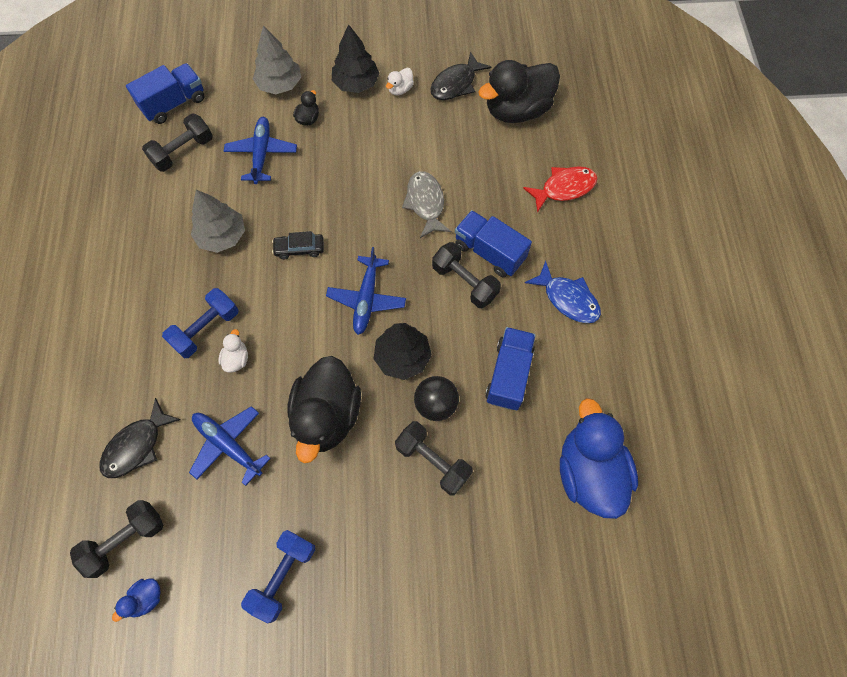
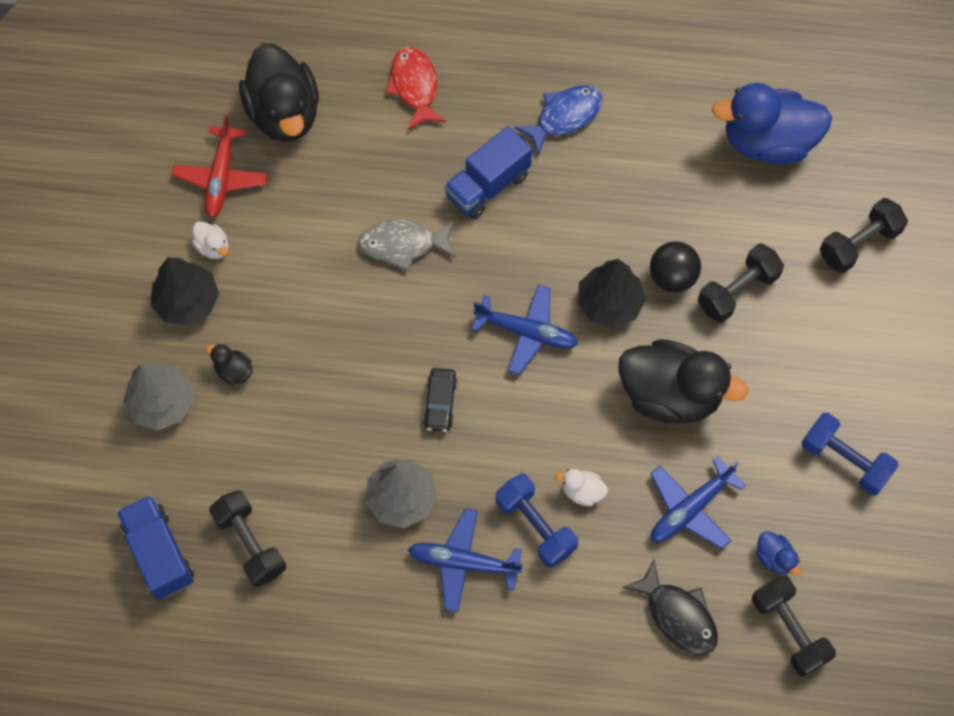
camera: 80 degrees left, 0 degrees up
blue duck [112,578,161,622] -> blue duck moved to [756,531,801,576]
blue plane [224,117,297,184] -> blue plane moved to [408,509,523,612]
black fish [430,51,491,100] -> red plane [172,114,268,218]
black dumbbell [432,242,501,308] -> black dumbbell moved to [820,198,908,273]
blue truck [485,327,536,410] -> none

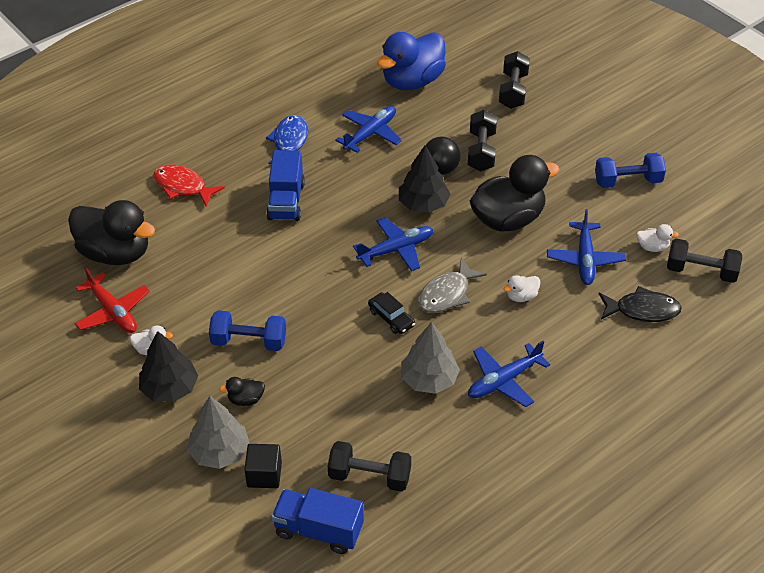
camera: 45 degrees left, 20 degrees down
grey fish [358,220,456,271] -> grey fish moved to [418,258,487,313]
blue dumbbell [496,473,578,568] -> blue dumbbell moved to [209,310,286,351]
blue duck [756,531,801,576] -> white duck [637,224,679,252]
none -> black cube [244,444,282,488]
none -> blue plane [335,106,402,153]

